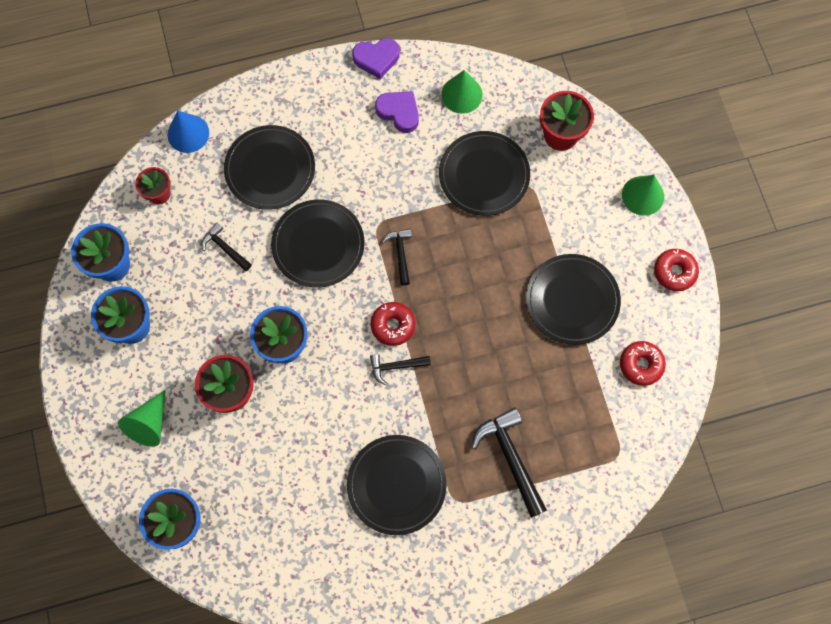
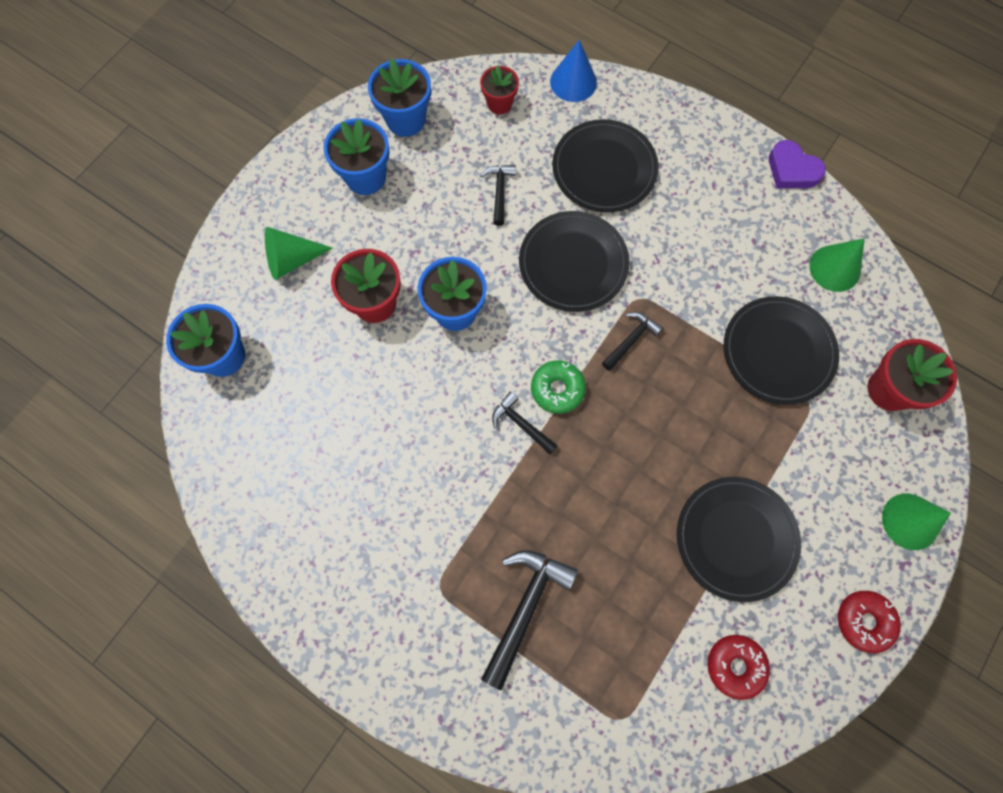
camera: 50 degrees right, 0 degrees up
black plate [347,435,447,535] -> none
red donut [371,302,415,346] -> green donut [531,360,586,414]
purple heart [375,91,419,133] -> none

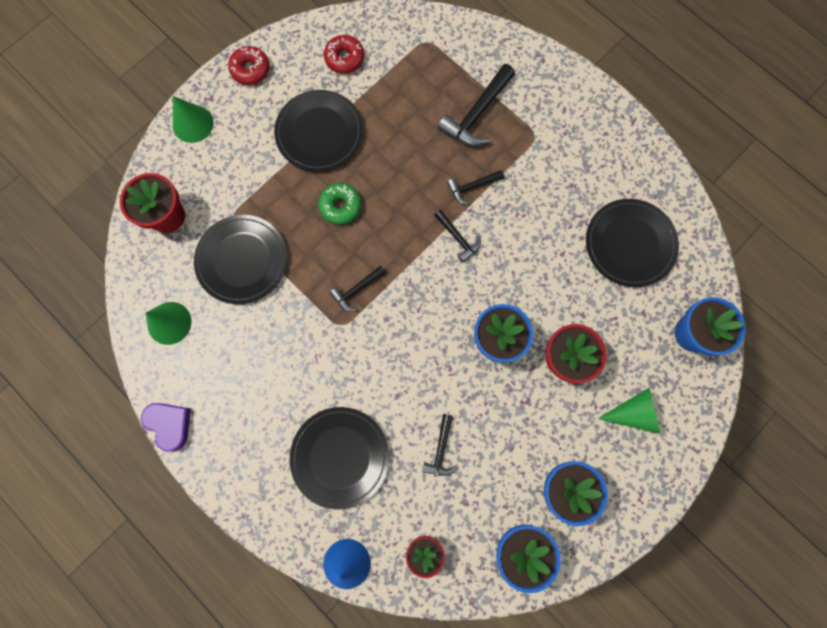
camera: 170 degrees left, 5 degrees up
black plate [519,211,630,312] -> black plate moved to [586,199,679,287]
green donut [531,360,586,414] -> green donut moved to [318,183,361,225]
none -> black hammer [447,170,504,205]

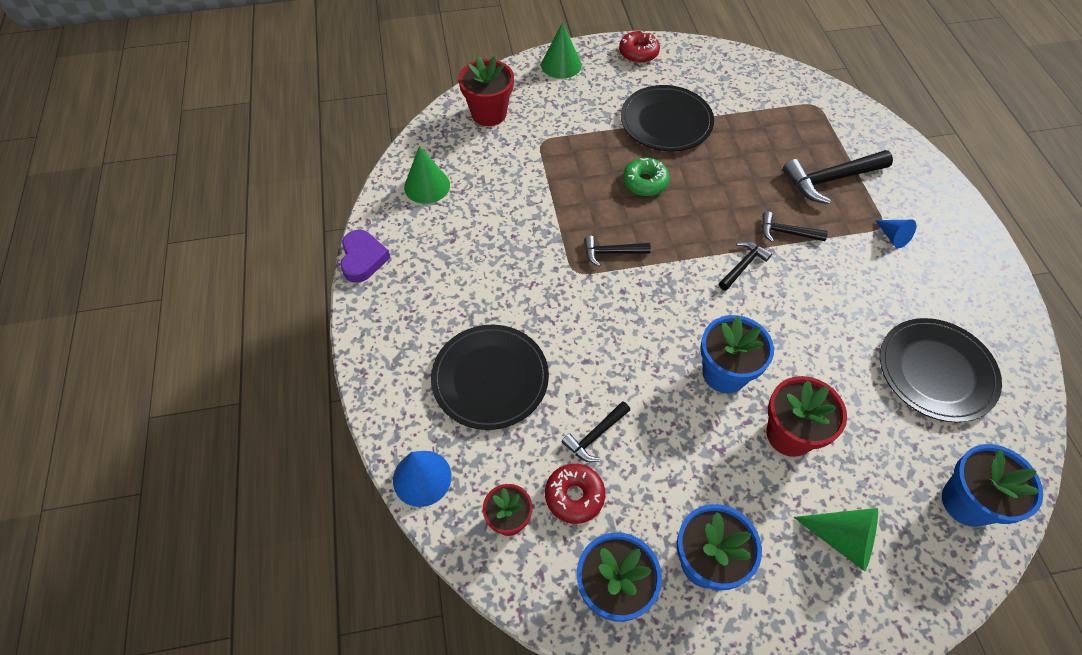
camera: 35 degrees right, 20 degrees down
black plate [194,215,287,304] -> none
red donut [324,35,364,74] -> red donut moved to [545,464,605,524]
black hammer [434,210,481,263] -> black hammer turned 135 degrees counterclockwise [719,241,772,290]
none -> blue cone [875,220,916,248]

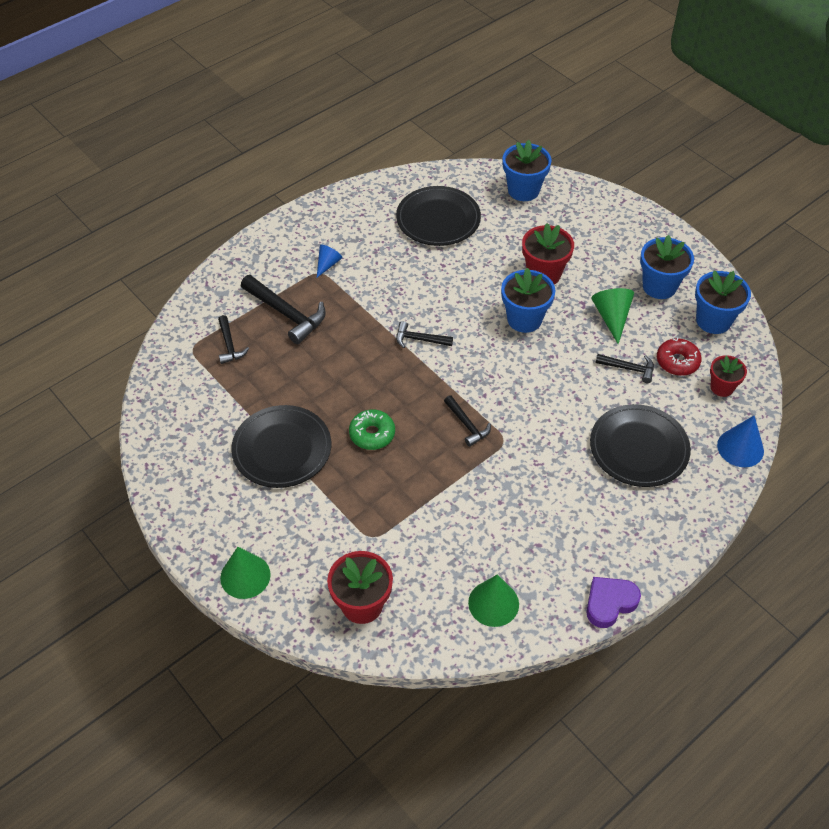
camera: 120 degrees left, 5 degrees down
red donut [619,31,660,63] -> none
black hammer [762,211,828,242] -> black hammer moved to [218,315,249,364]
green cone [793,508,878,571] -> green cone moved to [592,288,634,344]

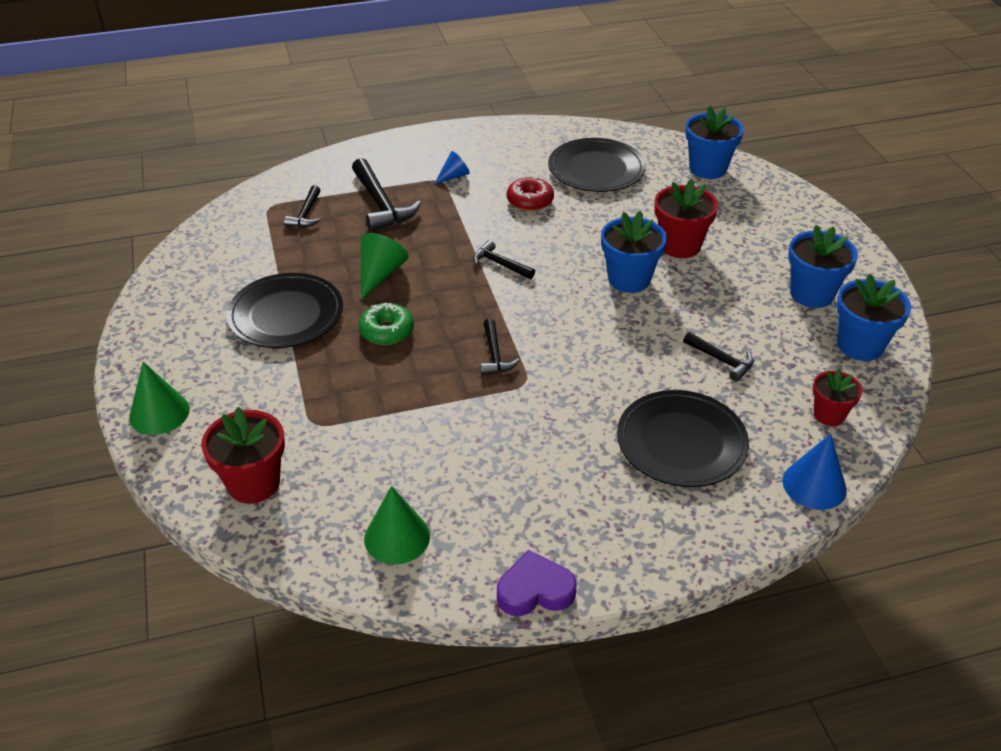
camera: 25 degrees right, 10 degrees down
green cone [592,288,634,344] -> green cone moved to [361,233,409,300]
red donut [657,337,702,376] -> red donut moved to [507,176,554,211]

